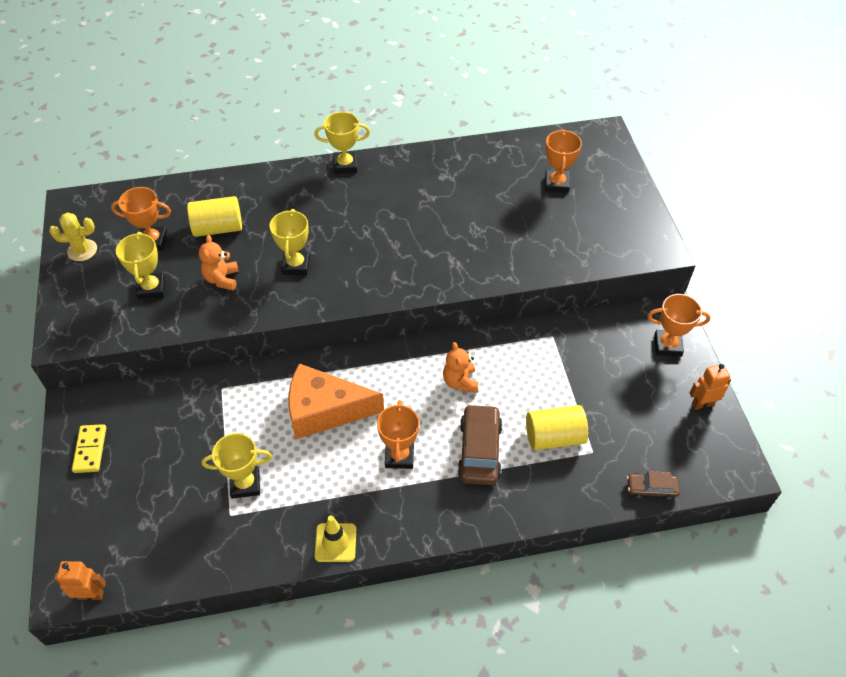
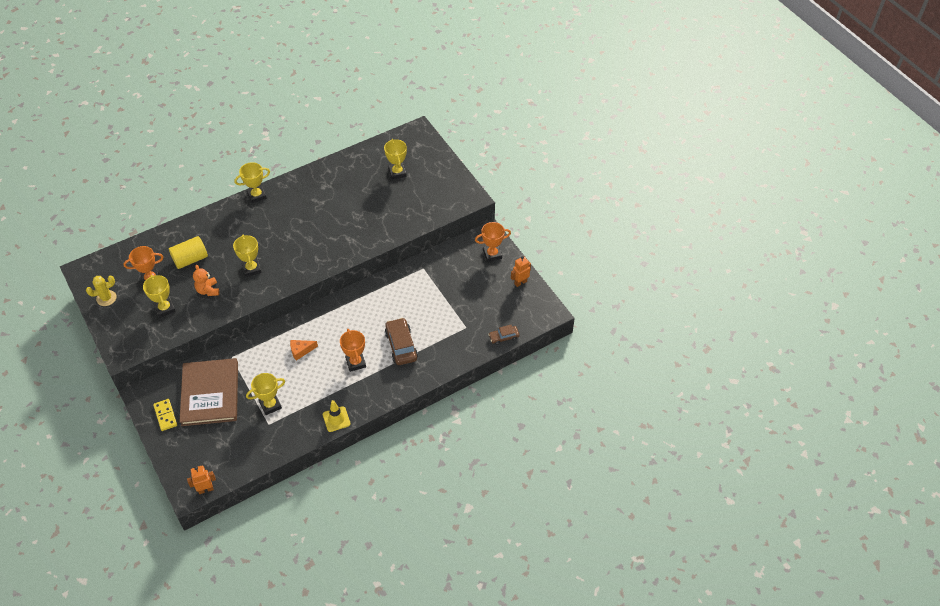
camera: 20 degrees left, 0 degrees up
orange cheese [288,363,384,439] -> orange cheese [290,340,318,361], size x0.46
orange teddy bear [443,342,478,393] -> none
yellow cylinder [526,405,588,450] -> none
orange trophy [545,129,582,193] -> yellow trophy [384,139,407,180]
none -> brown book [179,358,238,426]

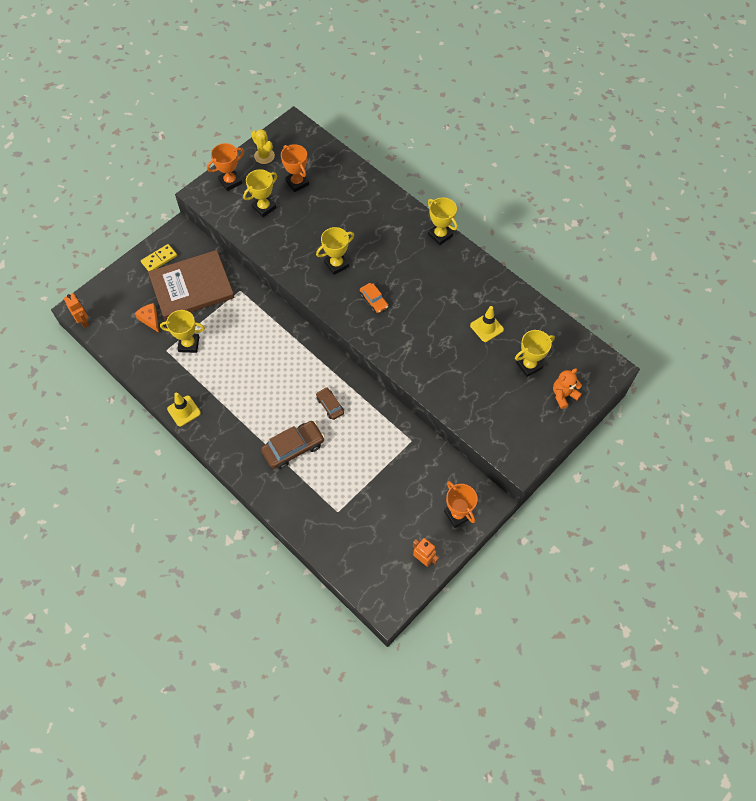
camera: 75 degrees right, 10 degrees up
yellow cylinder [169,236,208,269] -> none
orange teddy bear [193,265,219,296] -> orange teddy bear moved to [553,368,582,409]
yellow trophy [246,373,285,415] -> yellow trophy turned 45 degrees counterclockwise [160,310,205,353]
orange cheese [290,340,318,361] -> orange cheese moved to [135,303,159,333]
orange trophy [340,329,366,372] -> orange trophy moved to [207,143,244,191]
brown car [488,325,520,345] -> brown car moved to [316,387,344,420]
none -> orange car [360,283,388,313]
none -> yellow traffic cone [470,306,504,342]

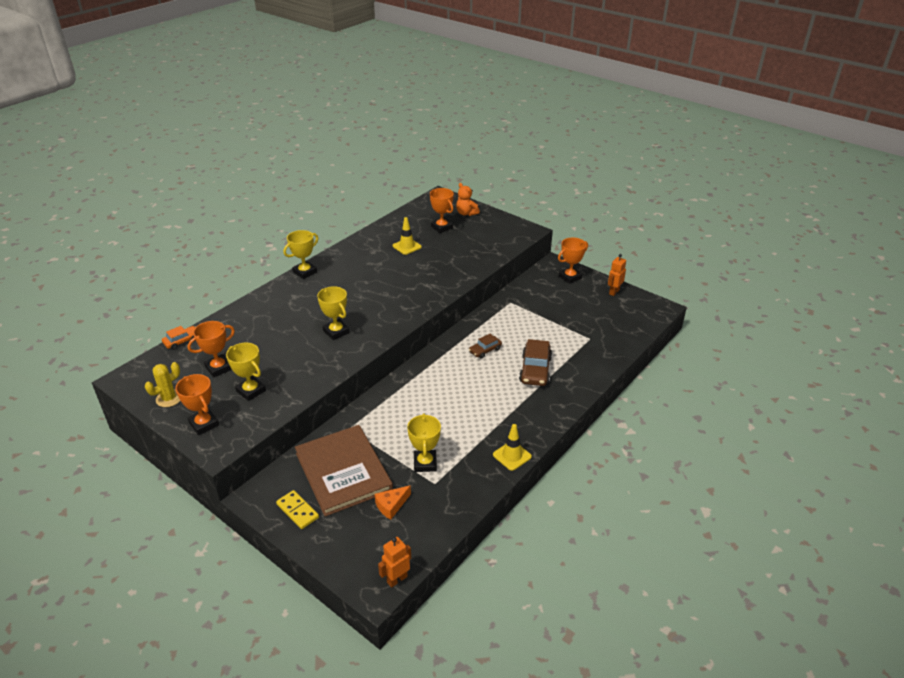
camera: 95 degrees left, 25 degrees down
brown car [261,421,325,469] -> brown car turned 135 degrees counterclockwise [519,339,552,386]
orange car [360,283,388,313] -> orange car moved to [162,326,196,350]
yellow trophy [515,330,555,377] -> orange trophy [430,188,454,233]

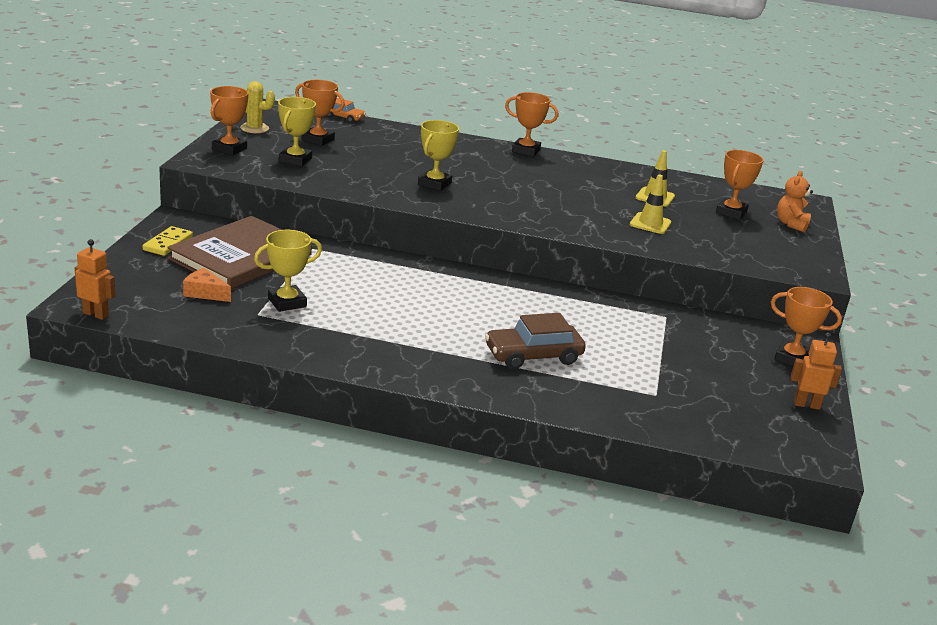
camera: 60 degrees right, 10 degrees down
yellow trophy [284,230,318,279] -> orange trophy [505,92,558,157]
brown car [469,334,502,359] -> none
yellow traffic cone [493,424,532,471] -> yellow traffic cone moved to [630,175,671,234]

